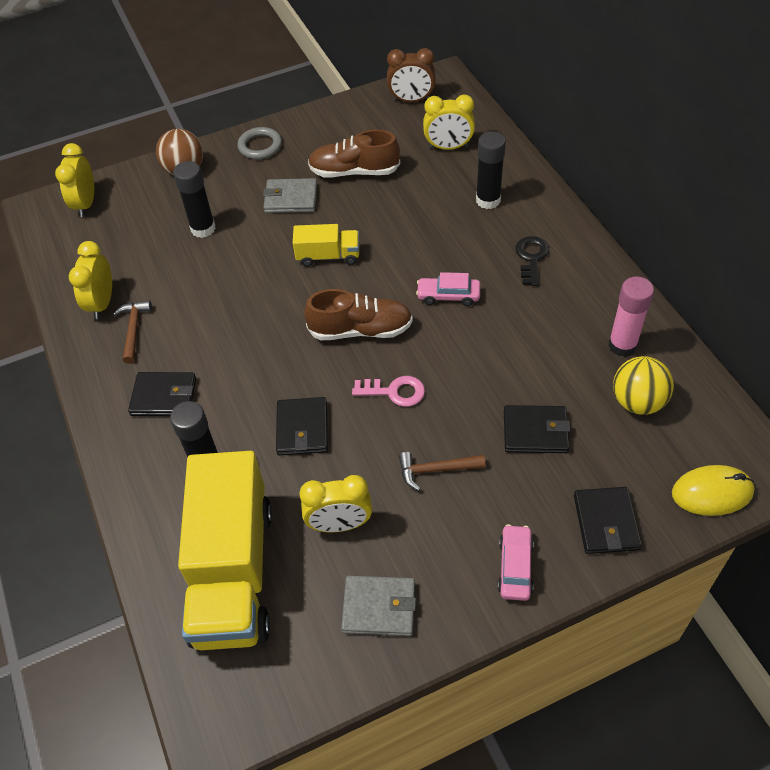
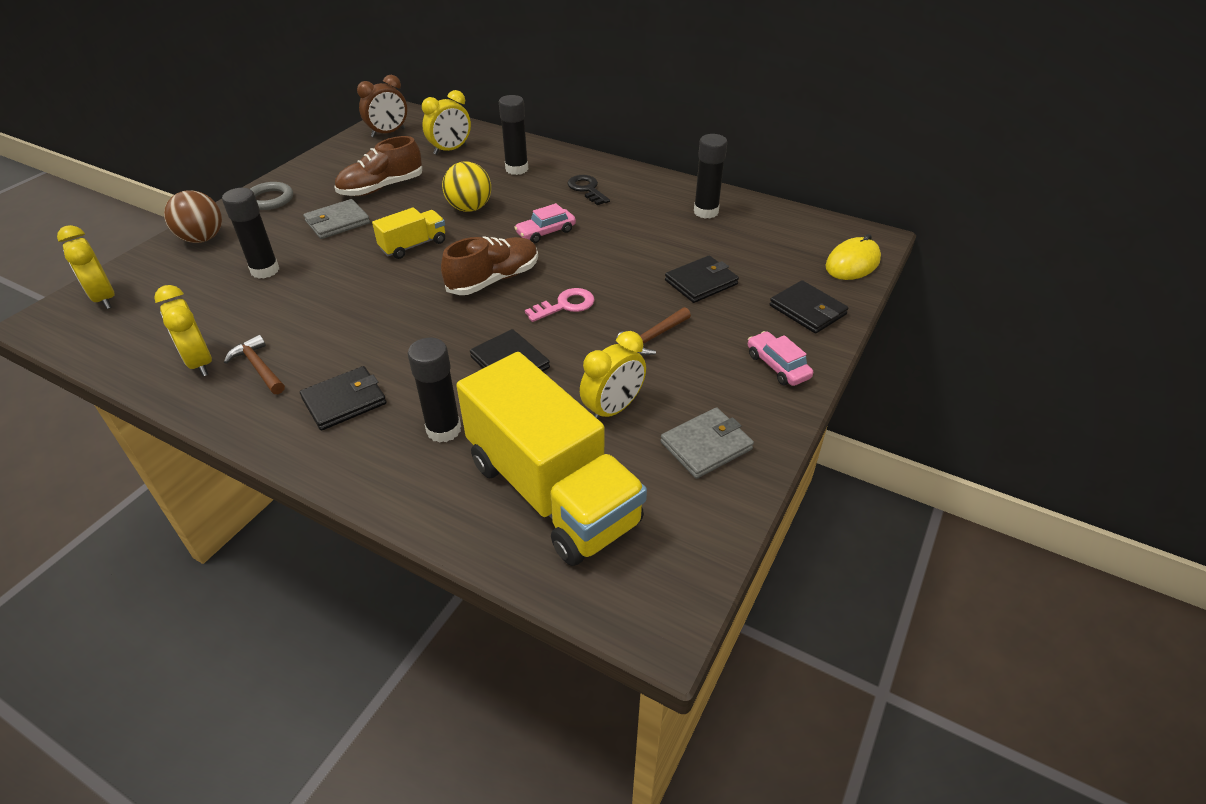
camera: 40 degrees left, 10 degrees down
pink glue stick [608,276,654,357] -> black glue stick [694,134,727,219]
yellow ball [613,356,674,415] -> yellow ball moved to [442,162,491,212]

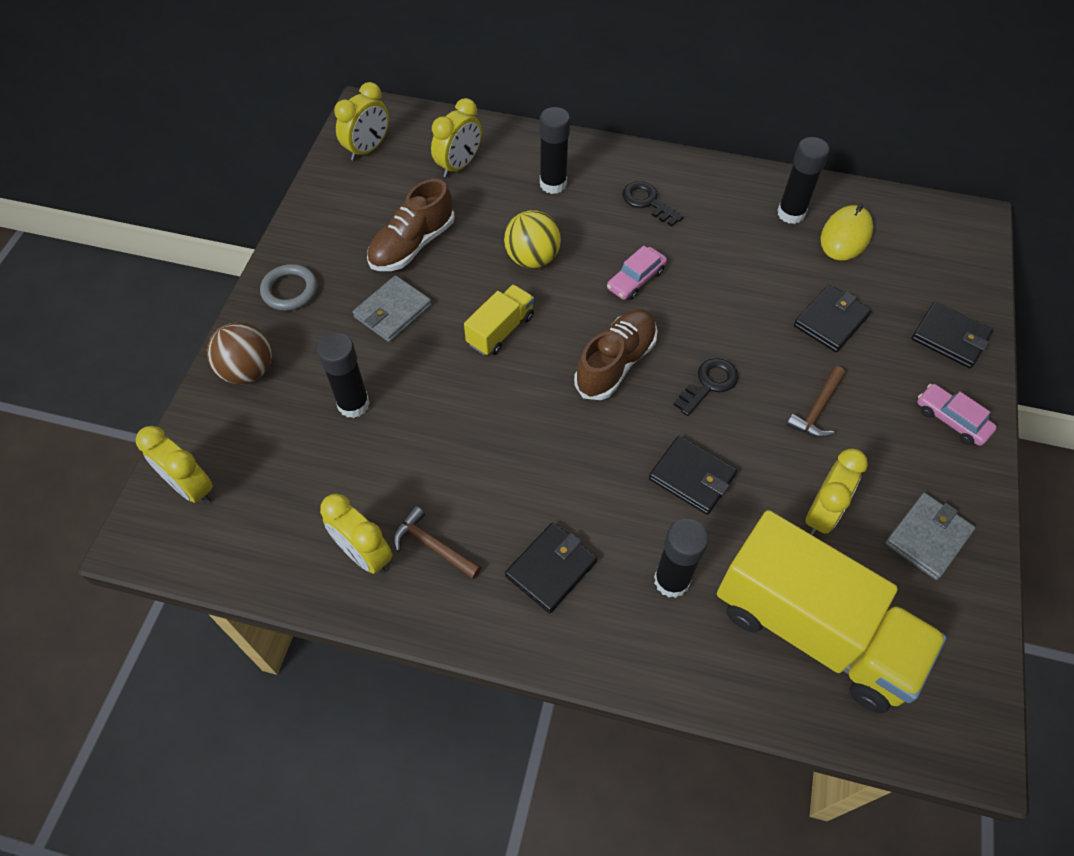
camera: 15 degrees left, 15 degrees up
brown clock [357,75,407,137] -> yellow clock [334,82,389,161]
pink key [525,288,595,322] -> black key [674,358,738,416]
yellow mouse [826,234,881,280] -> yellow mouse moved to [821,204,873,261]

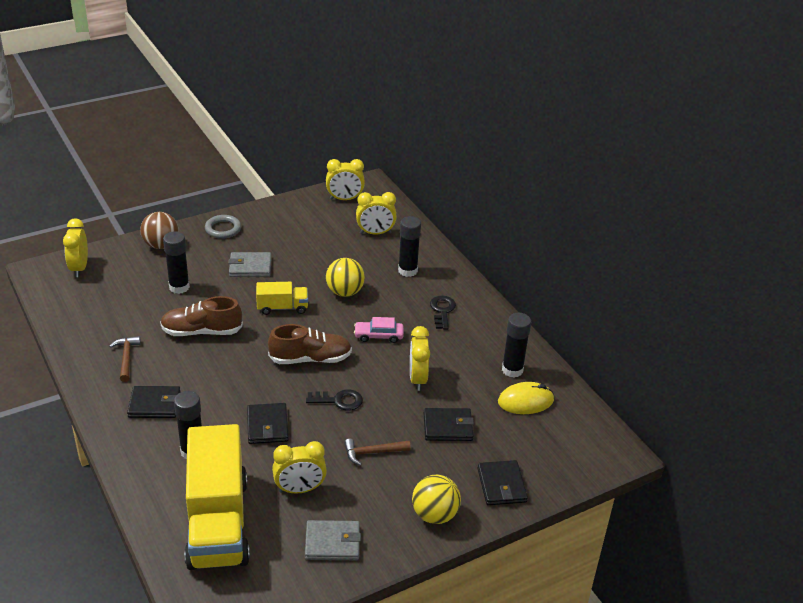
camera: 45 degrees right, 20 degrees down
yellow clock [320,493,392,574] -> yellow clock moved to [410,326,430,391]
brown shoe [367,179,455,271] -> brown shoe moved to [160,296,243,336]
pink car [917,384,997,446] -> yellow ball [412,474,461,524]

